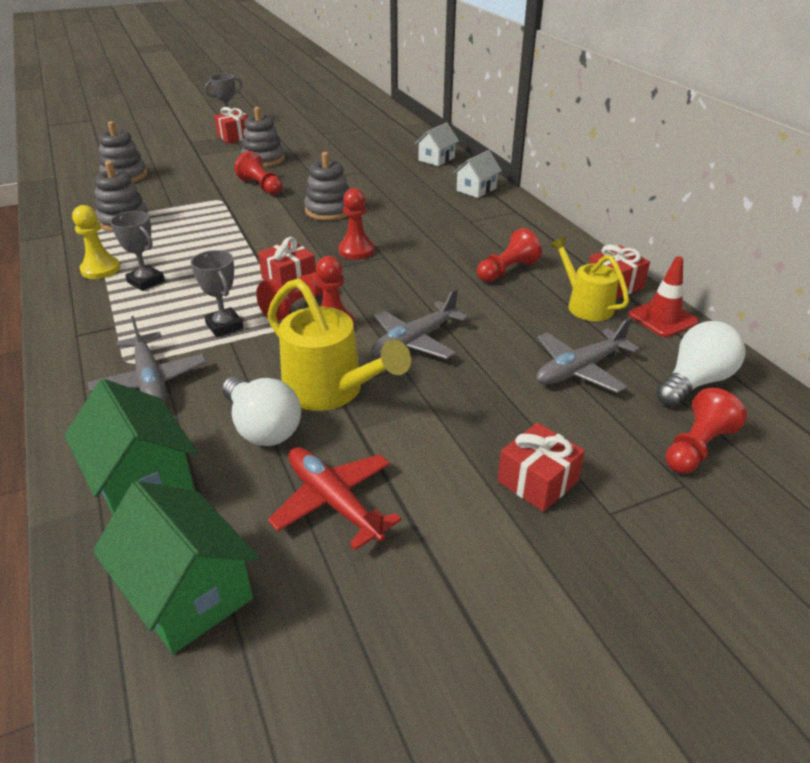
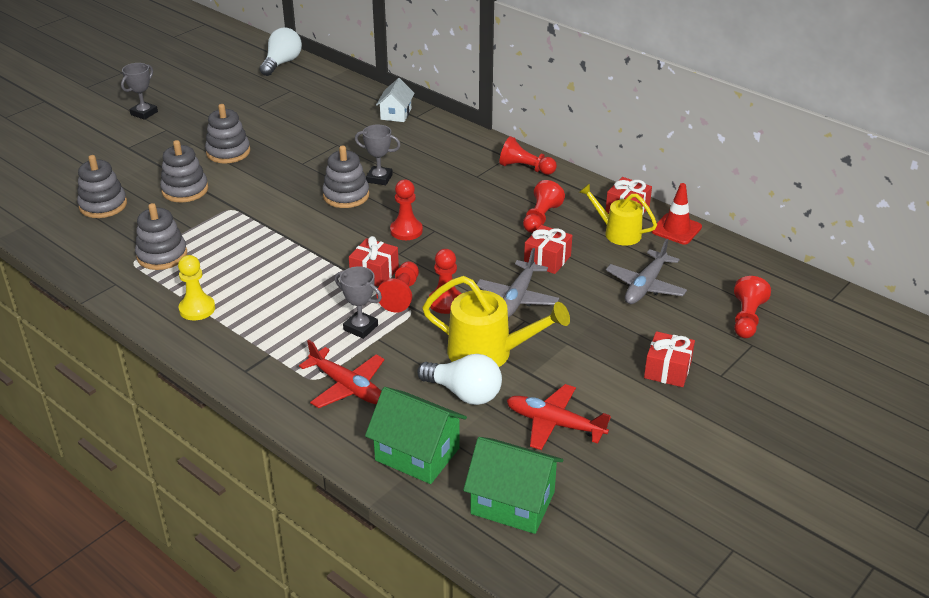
camera: 25 degrees left, 0 degrees up
grey plane [88,316,207,402] -> red plane [299,340,385,408]
grey trophy [110,211,165,291] -> grey trophy moved to [355,125,401,185]
red gift [214,107,249,144] -> red gift moved to [524,225,572,274]
red pawn [235,151,283,195] -> red pawn moved to [499,136,557,175]
white house [453,150,502,198] -> none
white light bulb [656,321,746,407] -> white light bulb moved to [259,27,302,76]
none -> grey stacking toy [160,140,208,202]

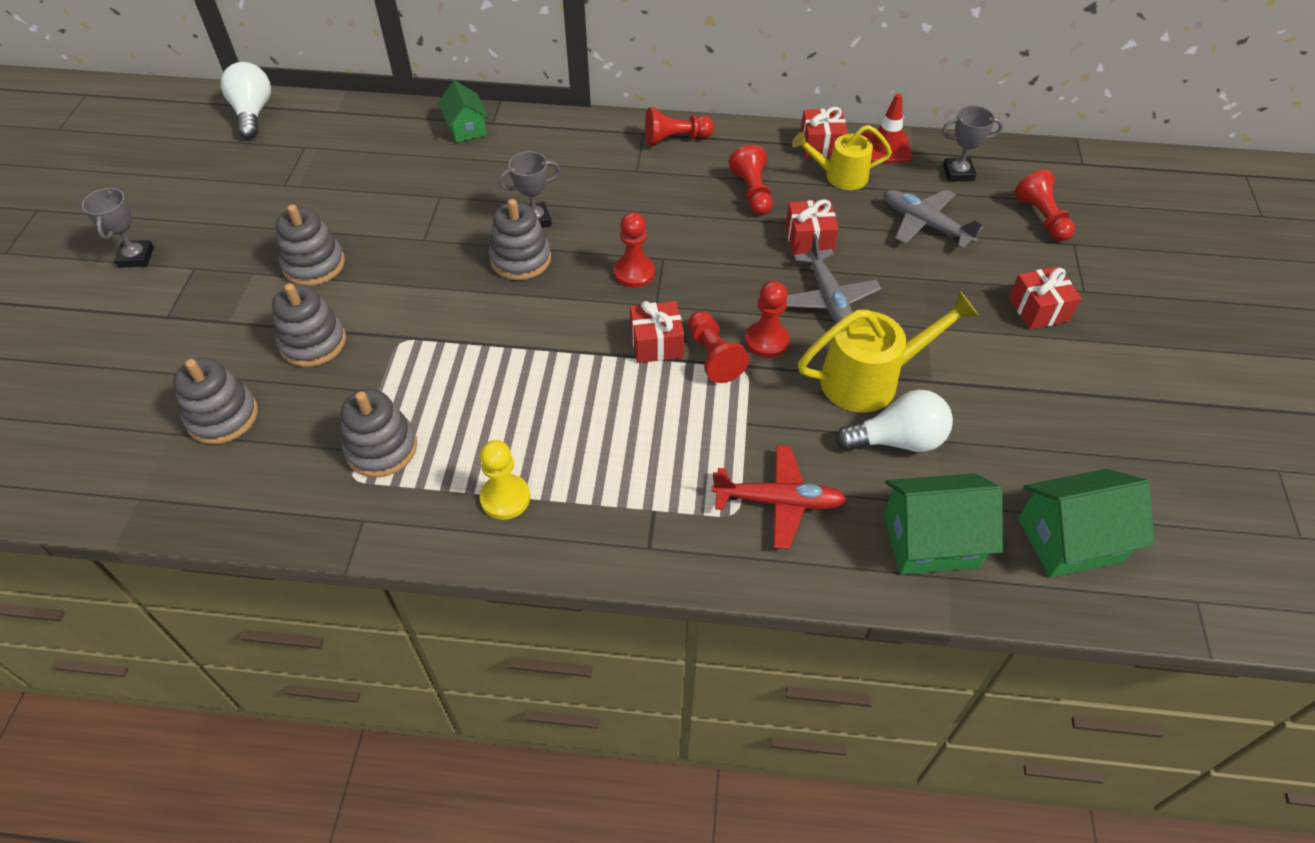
camera: 35 degrees left, 15 degrees up
grey trophy [335,266,382,339] -> grey trophy moved to [942,106,1003,182]
white house [376,78,415,122] -> green house [438,81,489,143]
red plane [507,384,611,450] -> none
grey plane [606,239,687,304] -> grey plane turned 135 degrees clockwise [884,190,983,249]

